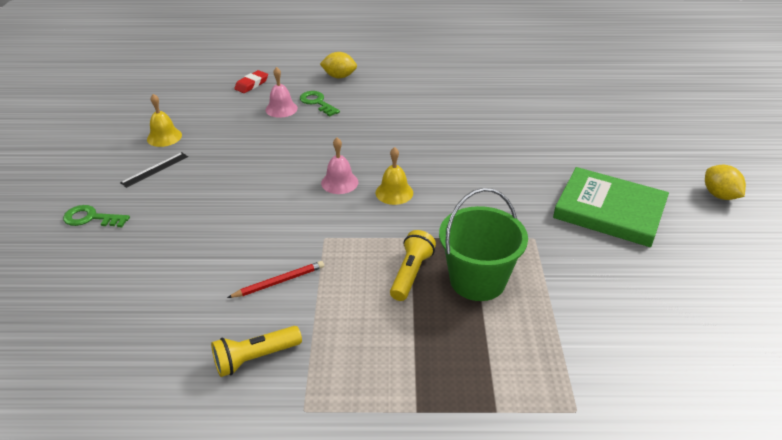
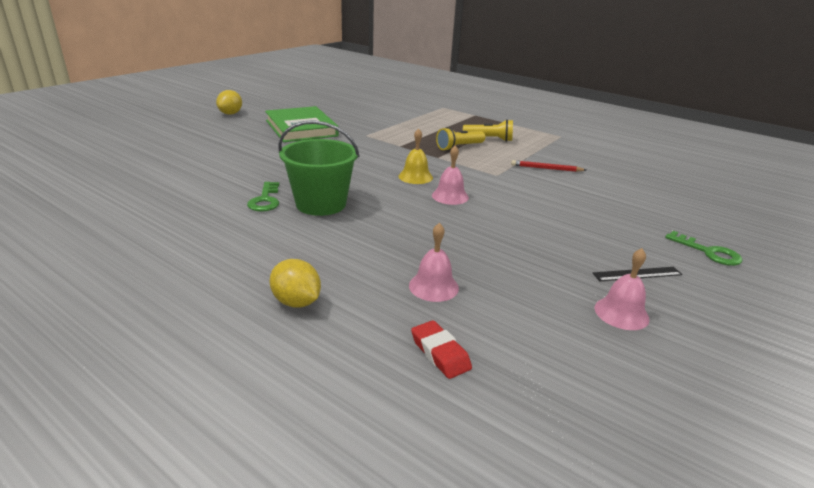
camera: 145 degrees left, 10 degrees down
yellow bell [147,94,182,147] -> pink bell [595,248,650,330]
yellow flashlight [211,326,302,377] -> yellow flashlight moved to [463,119,513,142]
red eraser [234,70,268,93] -> red eraser turned 75 degrees clockwise [411,320,472,379]
green key [300,91,340,116] -> green key moved to [247,182,279,212]
green bucket [439,188,528,301] -> green bucket moved to [278,120,359,216]

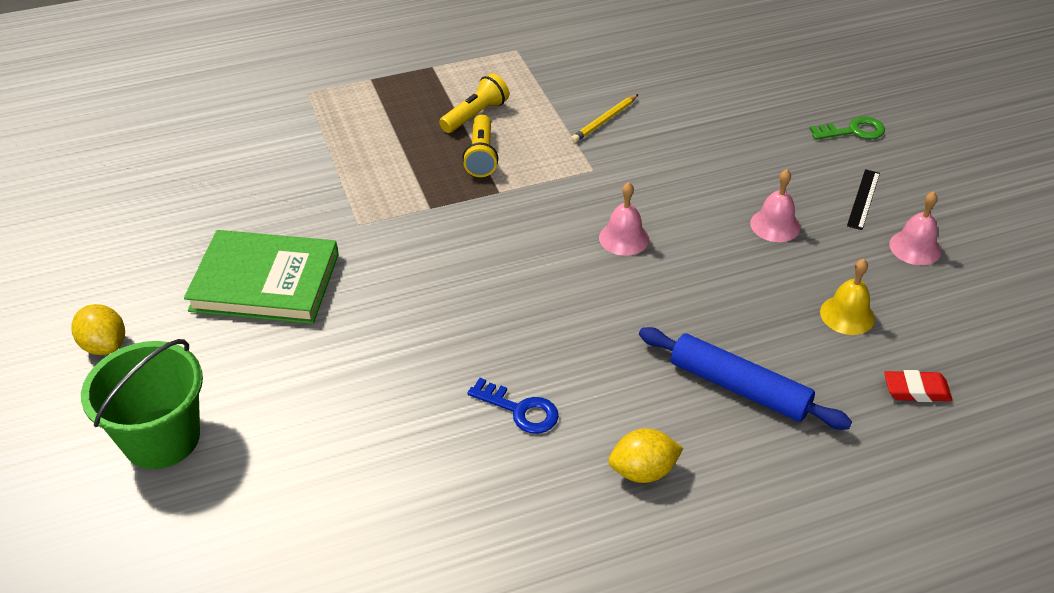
camera: 55 degrees left, 15 degrees up
green key [247,182,279,212] -> blue key [467,378,559,434]
yellow lemon [269,259,321,308] -> yellow lemon moved to [609,428,684,483]
green bucket [278,120,359,216] -> green bucket moved to [81,339,203,469]
yellow bell [399,128,433,184] -> yellow bell moved to [820,259,875,335]
pink bell [409,223,459,302] -> pink bell moved to [750,169,800,242]
red pencil [511,160,586,172] -> yellow pencil [571,94,638,143]
none -> blue rolling pin [639,327,852,430]

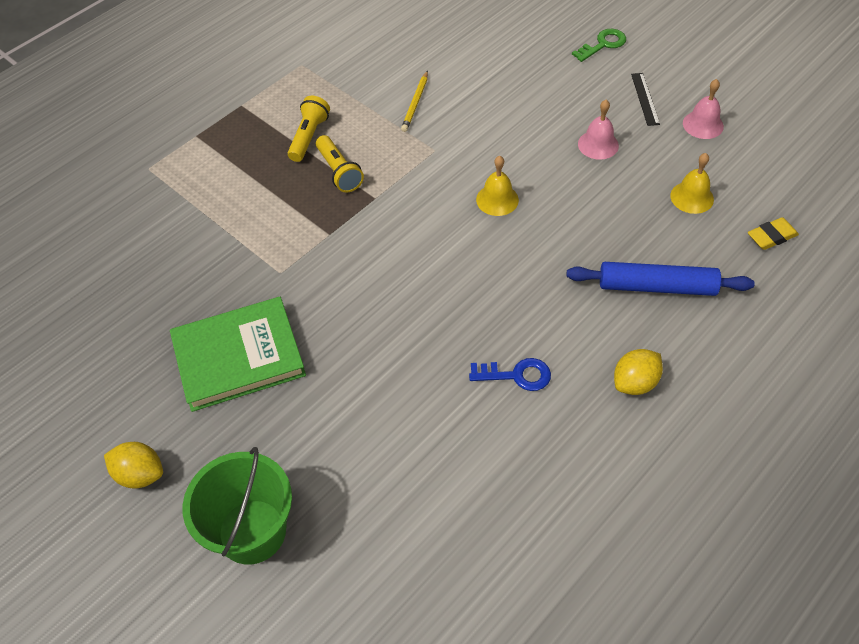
camera: 25 degrees left, 10 degrees up
pink bell [599,182,649,256] -> yellow bell [476,156,519,216]
red eraser [884,370,953,402] -> yellow eraser [748,217,799,250]

